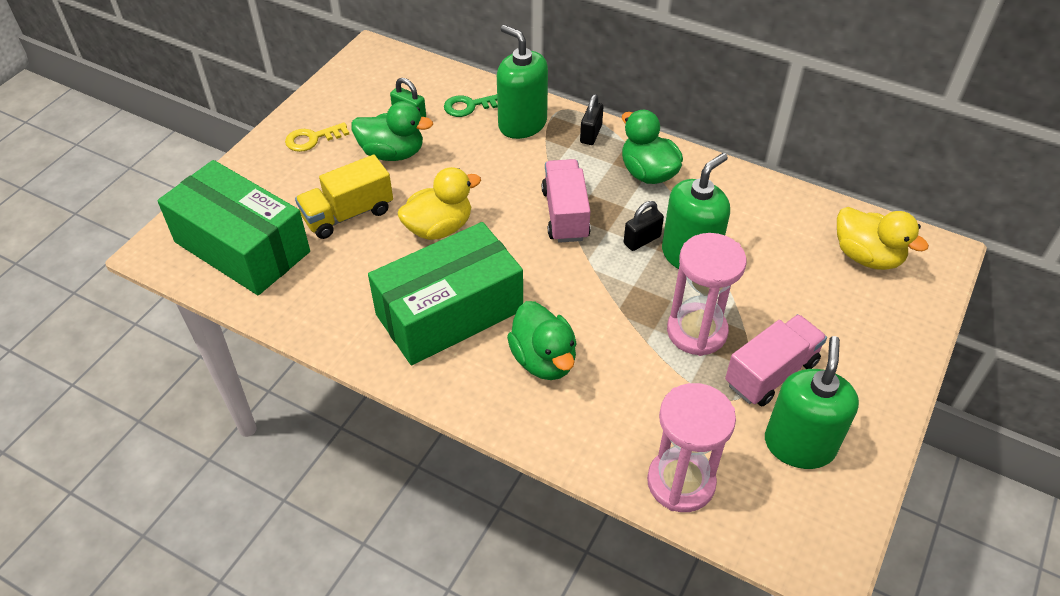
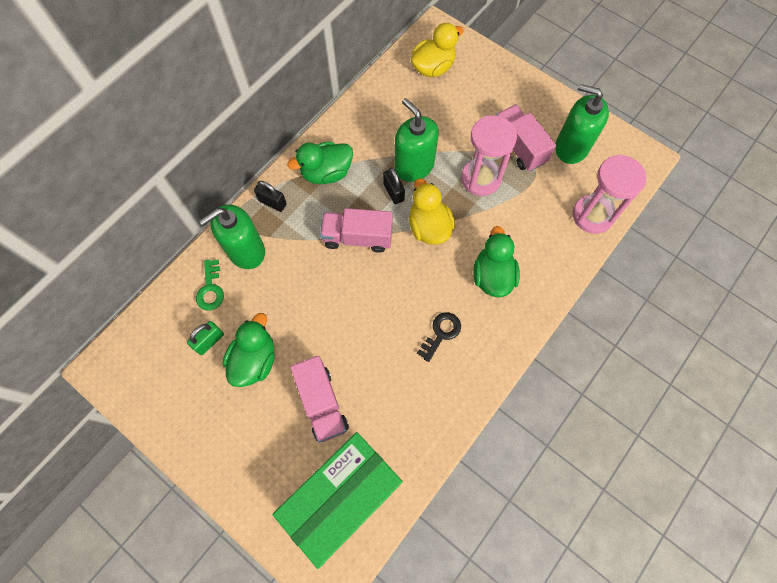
camera: 80 degrees left, 20 degrees up
yellow key [285,122,349,152] -> none
yellow truck [295,155,393,239] -> pink truck [290,356,349,443]
green box [368,222,523,365] -> black key [417,312,461,362]
yellow duck [397,167,481,240] -> yellow duck moved to [409,179,455,245]
green duck [507,301,577,380] -> green duck turned 75 degrees counterclockwise [473,226,520,298]

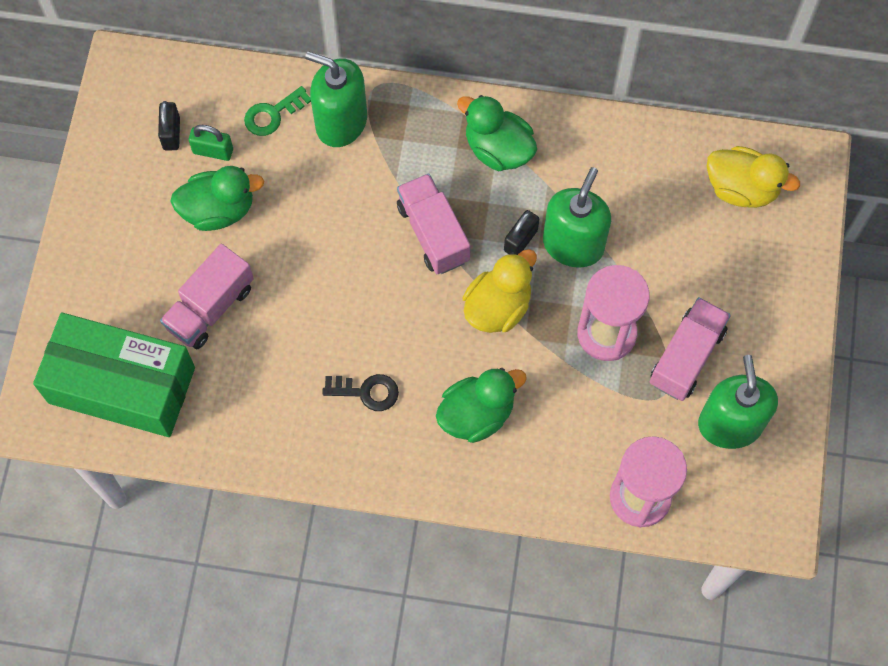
camera: 60 degrees right, 0 degrees up
black padlock [254,181,287,212] -> black padlock moved to [158,101,180,151]

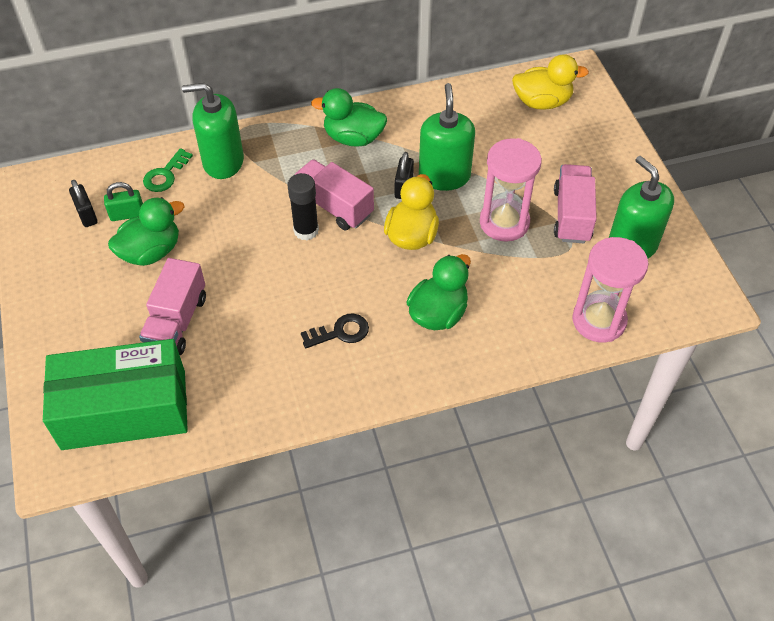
camera: 25 degrees left, 15 degrees down
none -> black glue stick [288,173,319,241]

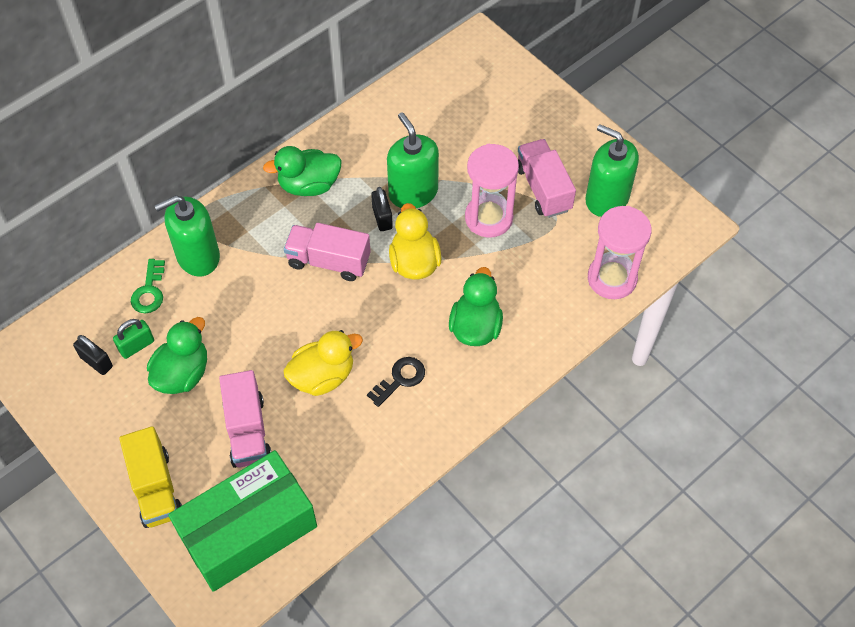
camera: 25 degrees left, 5 degrees up
black glue stick [288,173,319,241] -> none
yellow duck [512,54,589,110] -> yellow duck moved to [283,330,363,396]
none -> yellow truck [119,426,182,528]

